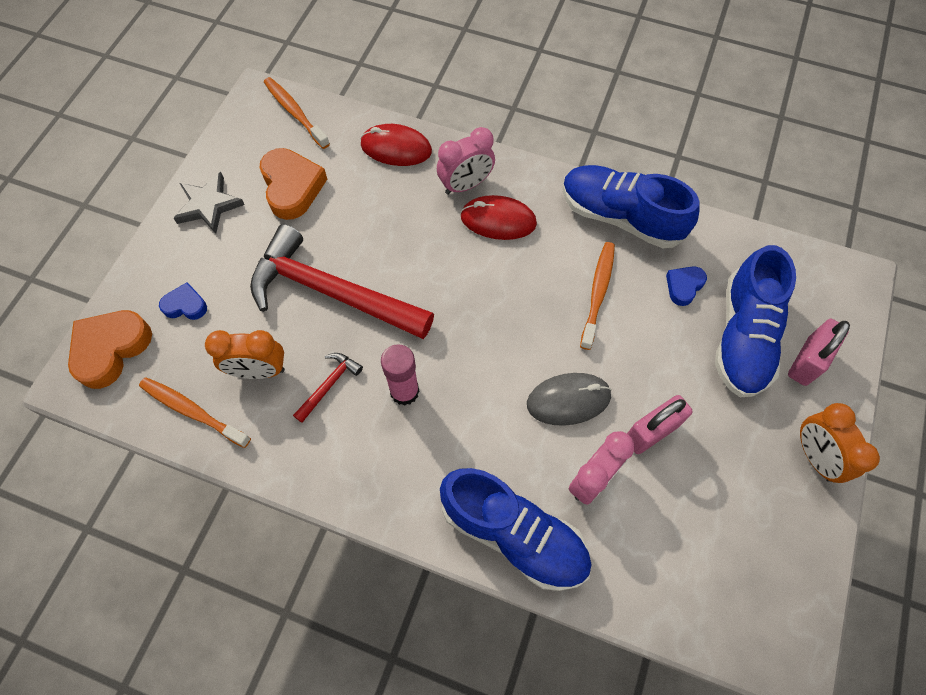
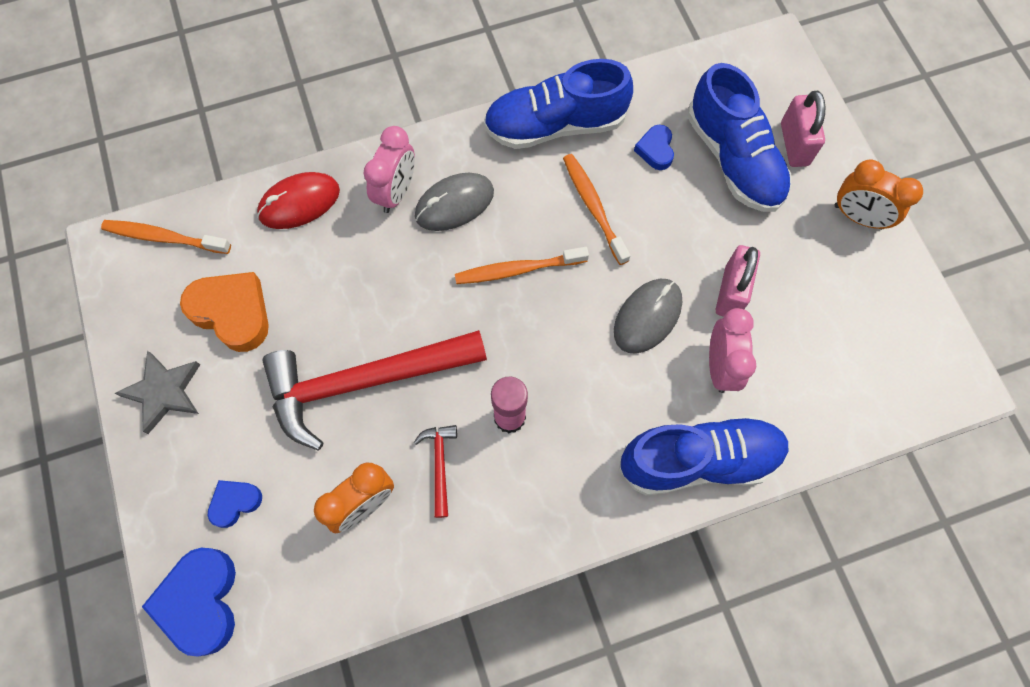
camera: 40 degrees left, 5 degrees up
orange heart [68,310,152,389] -> blue heart [142,548,236,656]
orange toothbrush [139,377,251,448] -> orange toothbrush moved to [455,247,589,284]
red mouse [460,195,537,240] -> grey mouse [415,173,494,231]

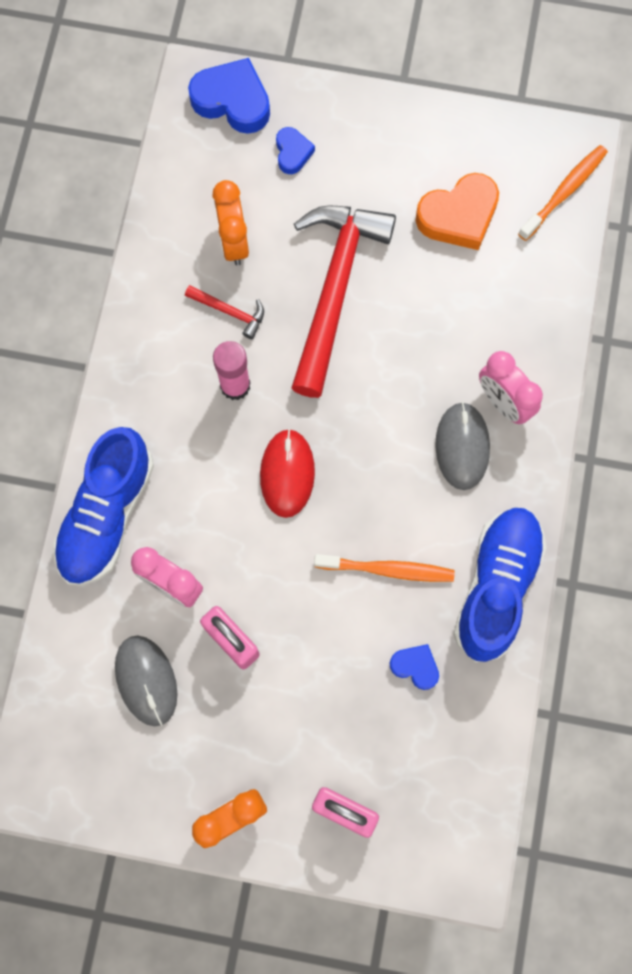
camera: 120 degrees right, 5 degrees up
grey star [115,351,200,434] -> none
red mouse [257,172,340,229] -> red mouse moved to [260,428,315,518]
orange toothbrush [455,247,589,284] -> none
grey mouse [614,279,682,354] -> grey mouse moved to [115,635,178,726]
blue shoe [688,63,791,212] -> none

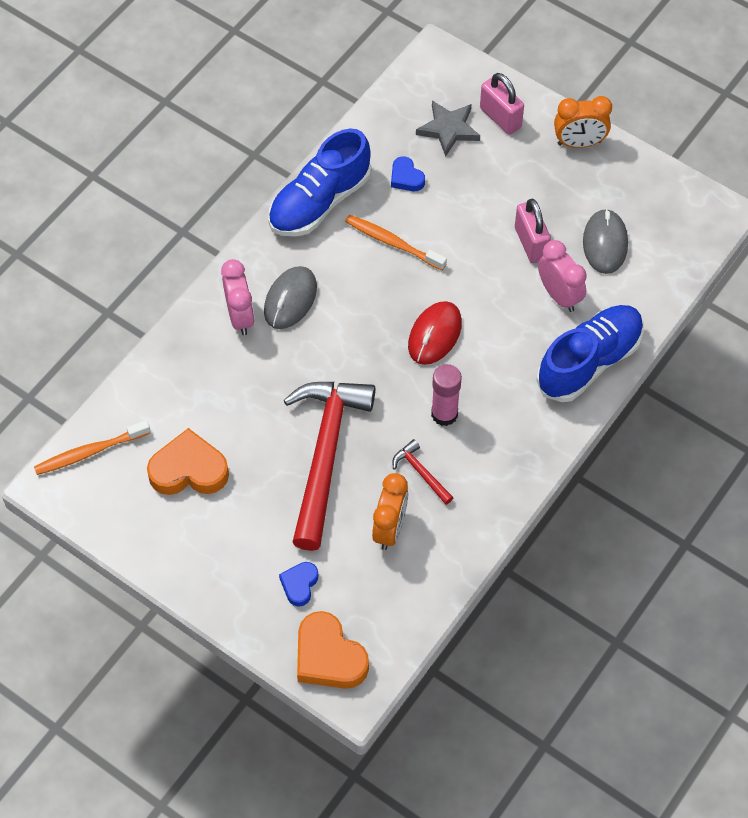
camera: 155 degrees left, 15 degrees down
blue heart [188,58,270,134] -> orange heart [297,611,369,689]
red hammer [291,205,396,398] -> red hammer turned 150 degrees clockwise [284,382,375,551]
none -> grey star [416,101,480,157]

